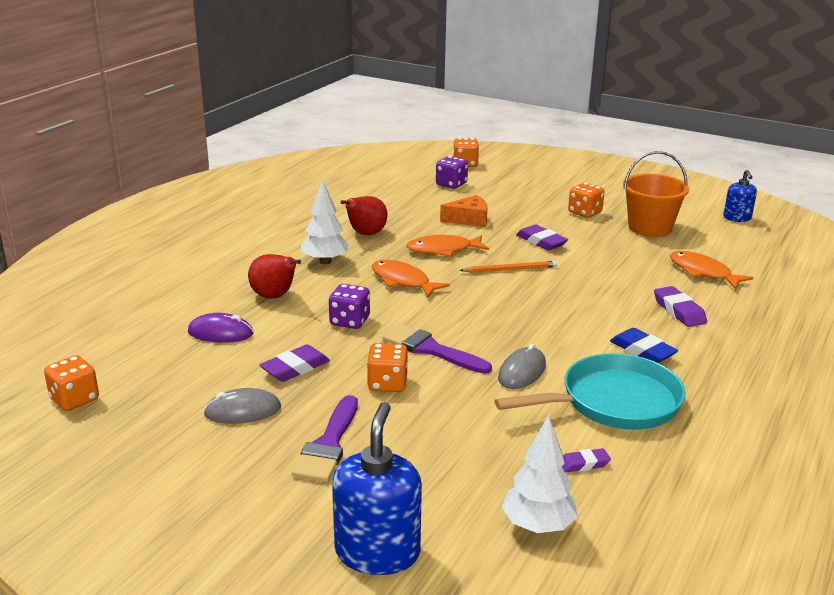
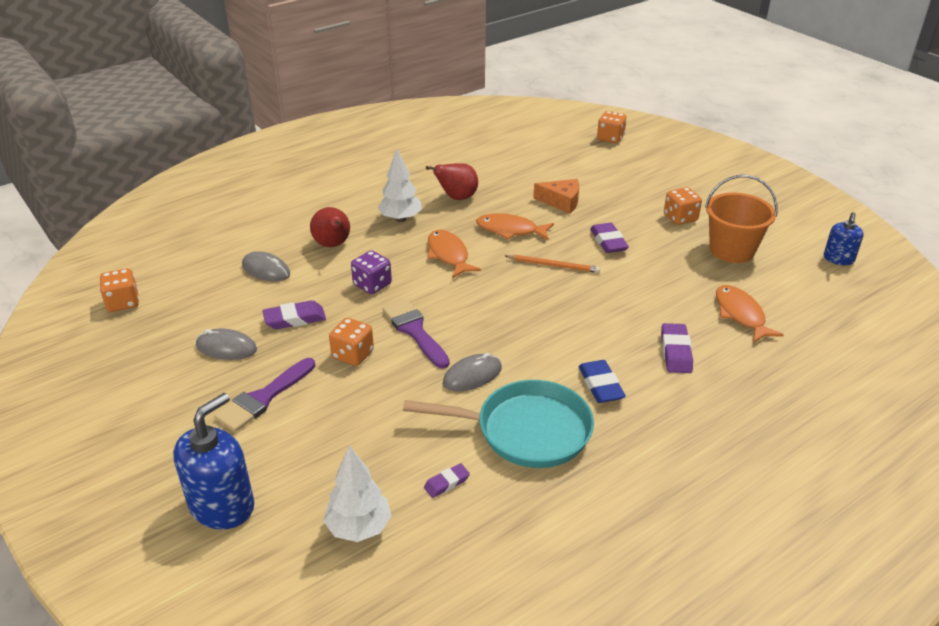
camera: 25 degrees right, 10 degrees up
purple mouse [188,313,254,343] -> grey mouse [242,251,290,282]
purple dice [436,156,468,189] -> none
purple eraser [562,448,611,473] -> purple eraser turned 45 degrees counterclockwise [424,463,470,498]

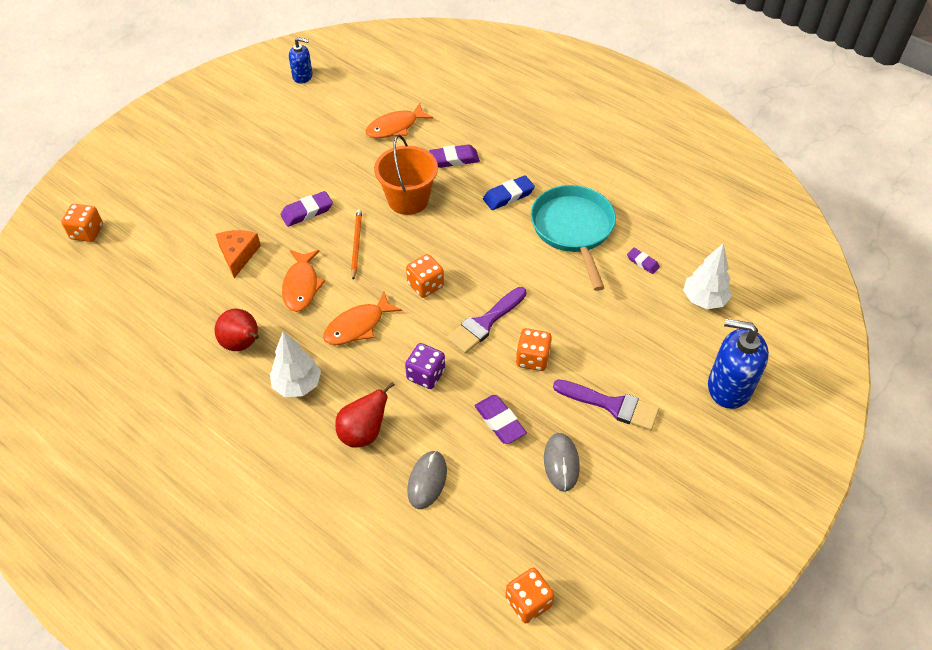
camera: 105 degrees left, 15 degrees up
grey mouse [443,353,502,392] -> none
orange dice [664,187,702,225] -> orange dice moved to [406,254,444,298]
orange bucket [705,175,778,263] -> orange bucket moved to [374,134,438,215]

